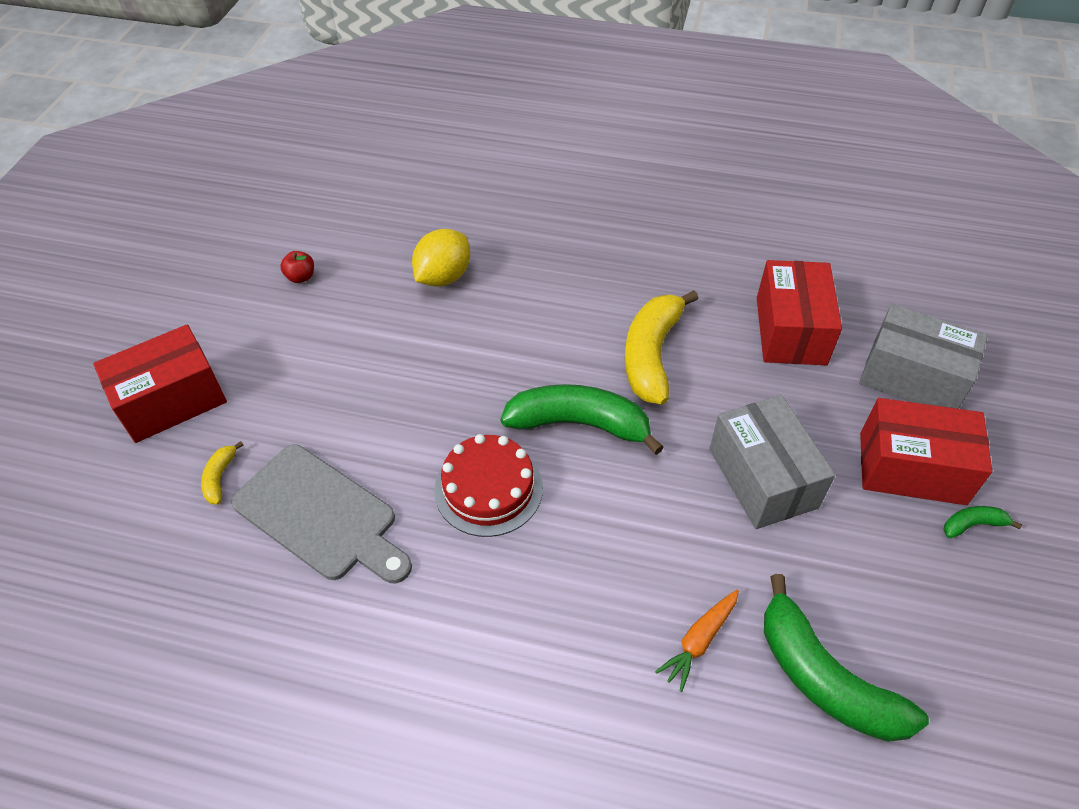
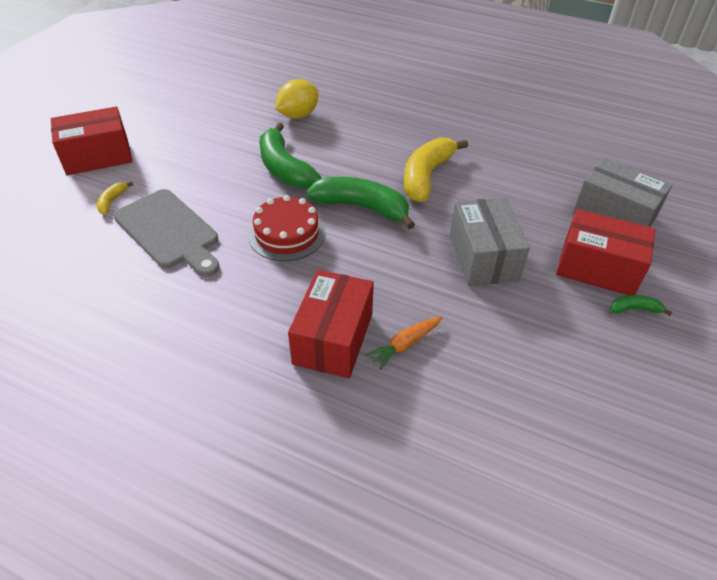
camera: 10 degrees right, 5 degrees down
red apple [280,251,314,283] -> none
red box [757,260,842,365] -> red box moved to [288,270,374,378]
green banana [764,574,929,742] -> green banana moved to [259,123,321,188]

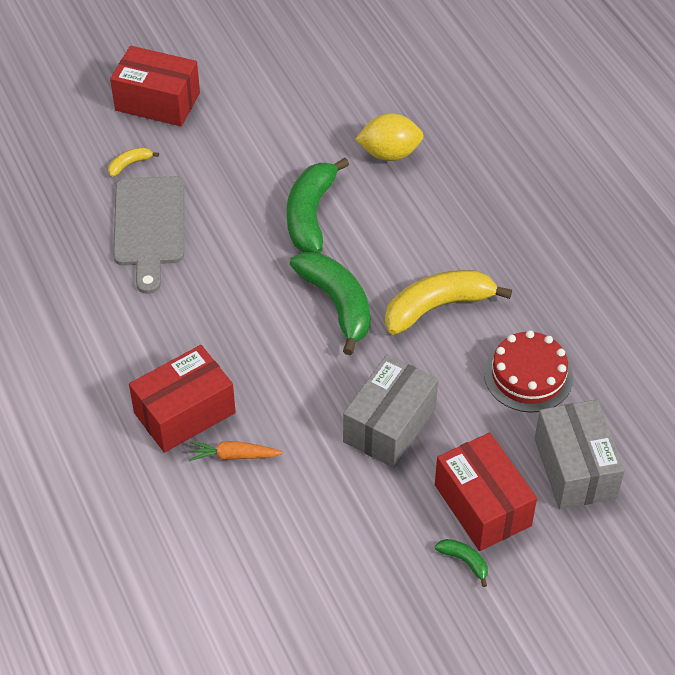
camera: 40 degrees right, 5 degrees up
red cake [248,195,325,261] -> red cake moved to [484,330,573,413]

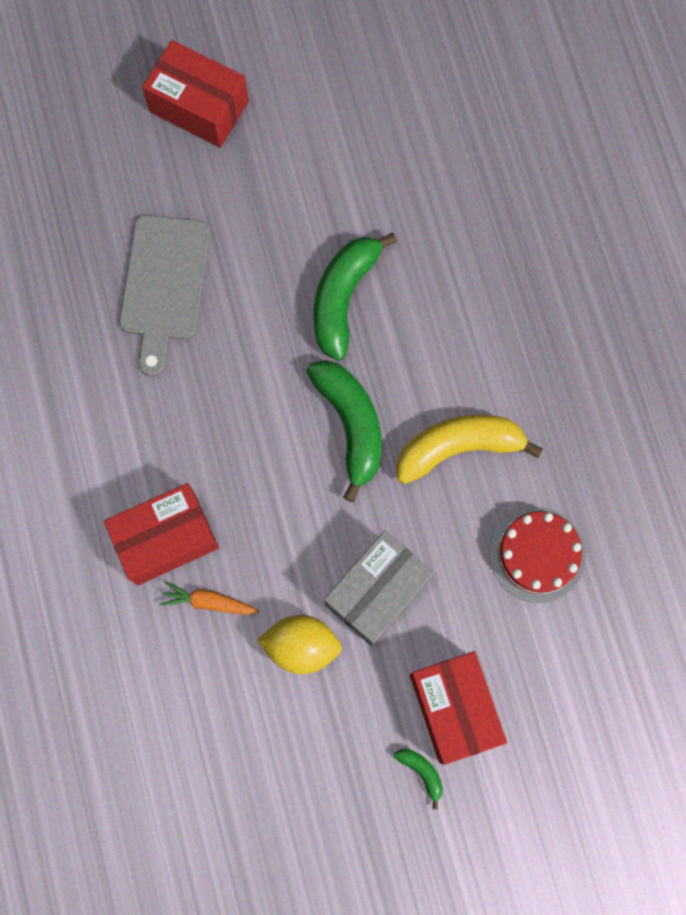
camera: 10 degrees right, 25 degrees up
yellow banana [108,147,159,177] -> none
yellow lemon [355,113,424,161] -> yellow lemon moved to [257,615,342,674]
grey box [534,399,625,509] -> none

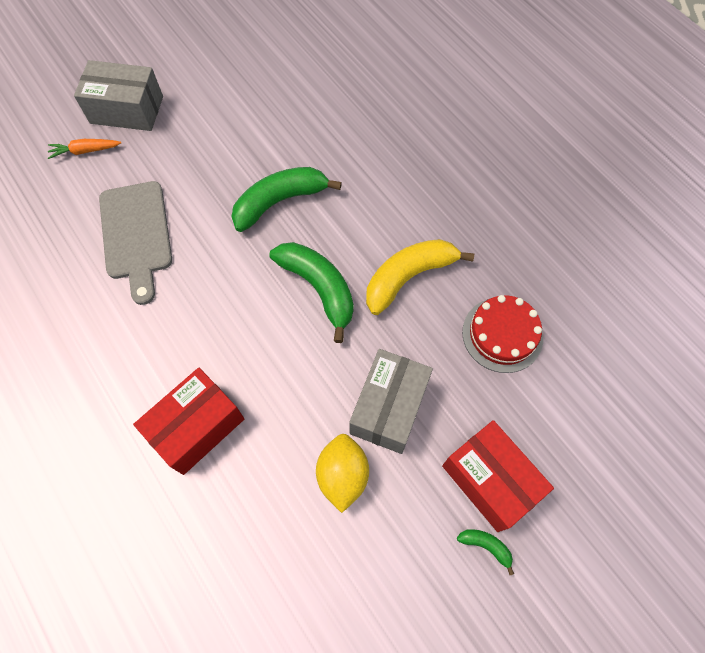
camera: 20 degrees left, 10 degrees down
red box [142,40,249,148] -> grey box [74,60,163,131]
orange carrot [160,581,259,615] -> orange carrot moved to [48,139,121,159]
yellow lemon [257,615,342,674] -> yellow lemon turned 75 degrees counterclockwise [316,434,369,513]
green banana [313,233,397,361] -> green banana turned 60 degrees clockwise [231,167,342,232]

